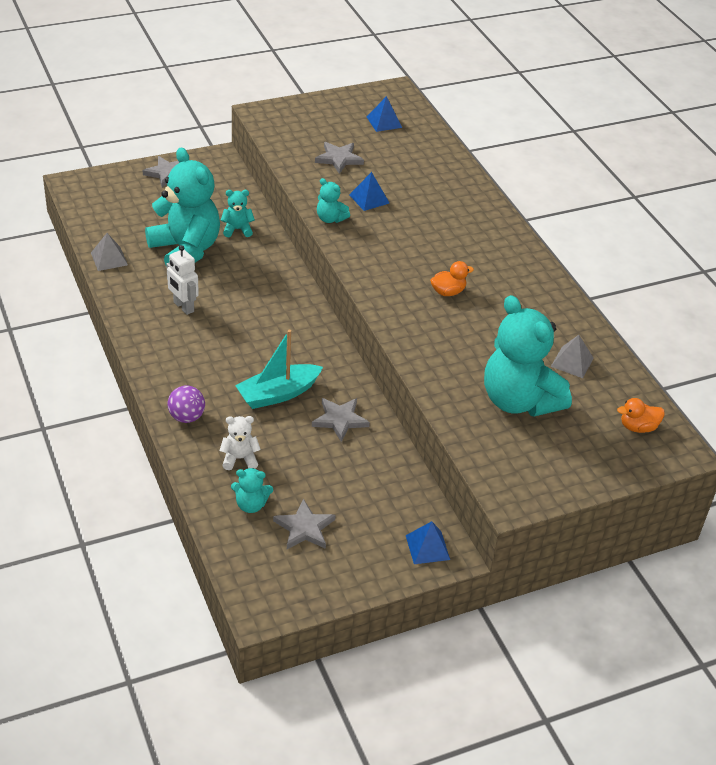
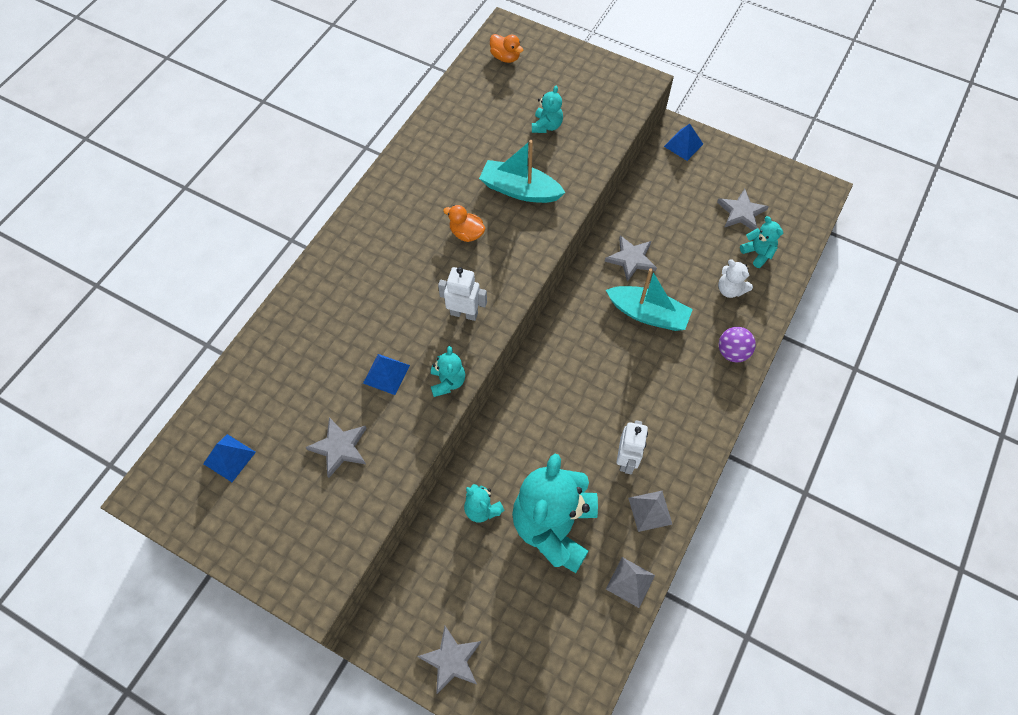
camera: 125 degrees left, 20 degrees up
turquoise teddy bear [484,295,572,417] -> turquoise teddy bear [532,86,563,133], size x0.44
grey pyramid [551,335,594,378] -> grey pyramid moved to [628,491,673,532]
none -> white robot [438,267,487,321]
none -> turquoise boat [479,140,566,203]

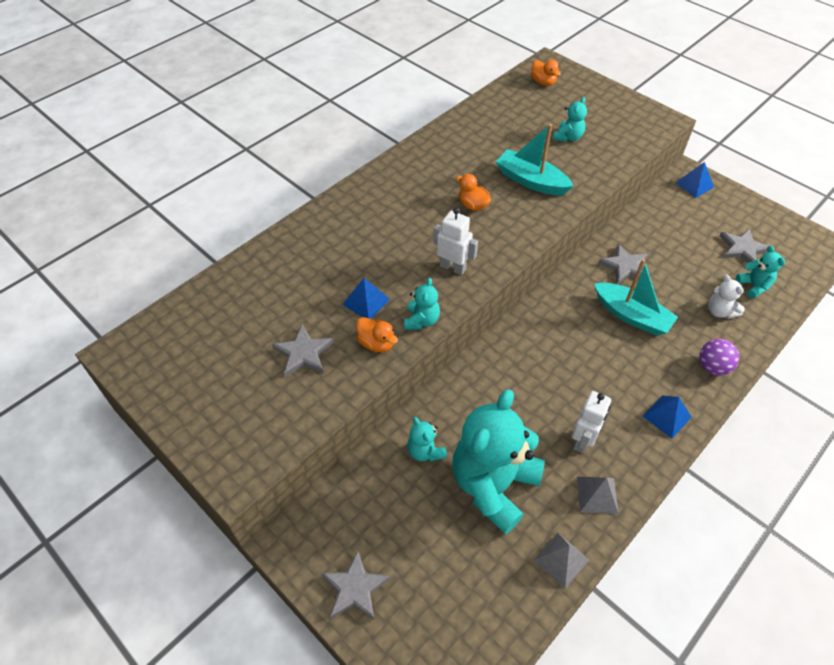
camera: 15 degrees right, 10 degrees down
blue pyramid [203,434,256,482] -> blue pyramid moved to [643,395,692,438]
none -> orange duck [356,317,398,352]

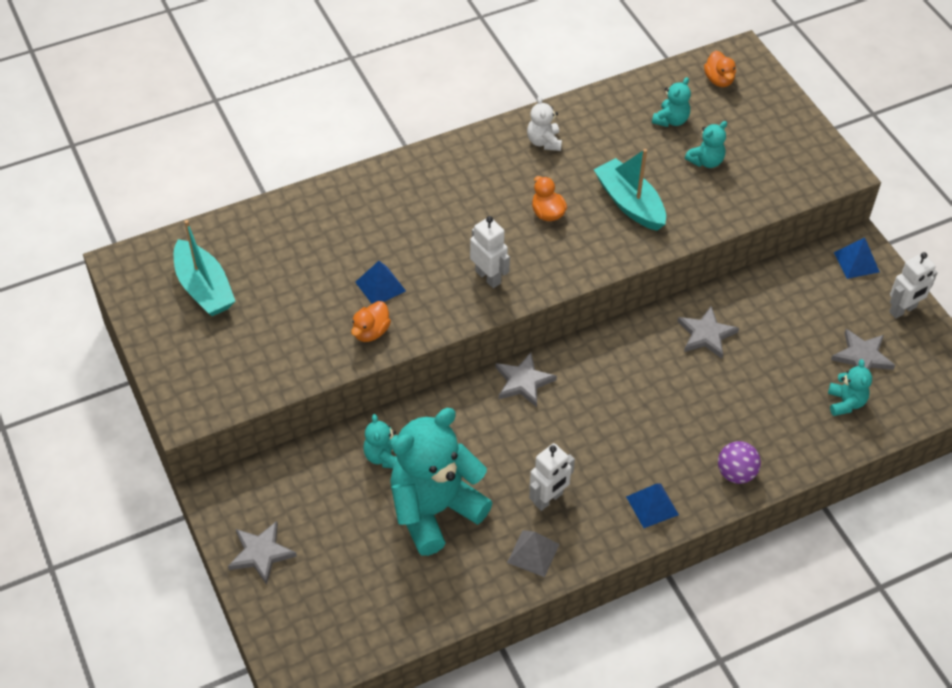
camera: 20 degrees right, 0 degrees up
grey star [272,324,334,377] -> grey star moved to [496,352,557,407]
orange duck [356,317,398,352] -> orange duck turned 60 degrees clockwise [351,301,391,342]
turquoise teddy bear [404,278,440,330] -> turquoise teddy bear moved to [652,77,691,127]
grey pyramid [533,533,589,589] -> none
turquoise boat [594,259,678,336] -> turquoise boat moved to [174,220,236,316]
white teddy bear [708,275,745,319] -> white teddy bear moved to [527,96,562,151]
none -> white robot [889,252,938,318]

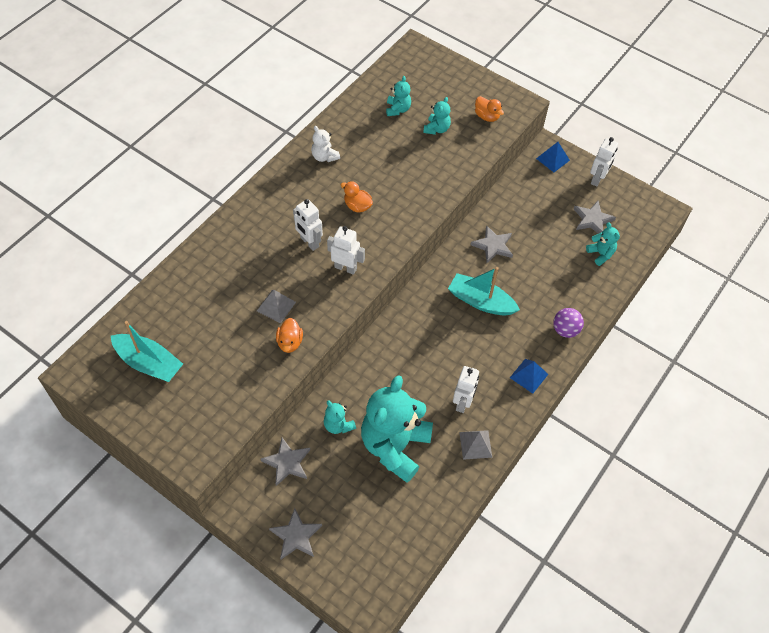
camera: 30 degrees left, 5 degrees up
blue pyramid [355,261,406,304] -> grey pyramid [257,290,296,323]
grey star [496,352,557,407] -> grey star moved to [261,437,310,486]
turquoise boat [594,149,666,231] -> turquoise boat moved to [448,267,520,315]
orange duck [704,51,736,87] -> orange duck moved to [475,96,504,122]
none -> white robot [293,199,323,251]

